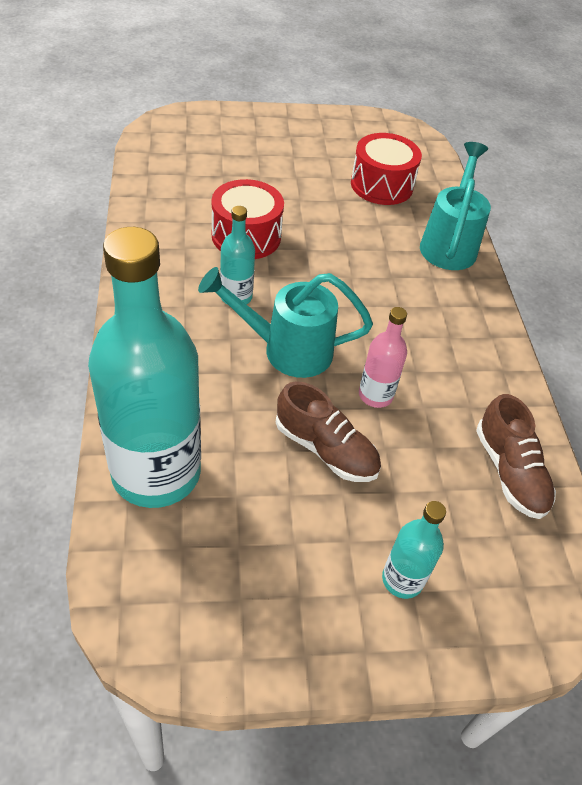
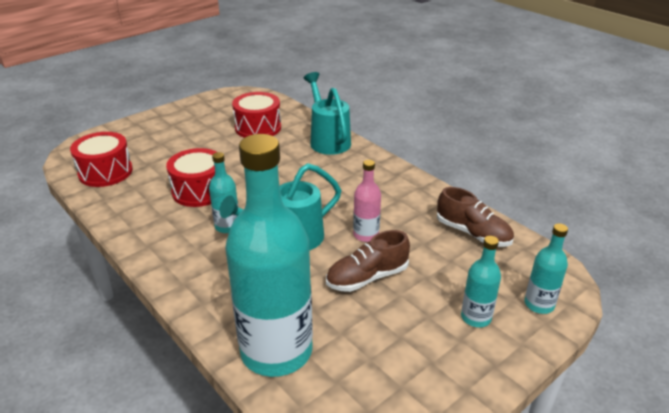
camera: 30 degrees left, 15 degrees down
brown shoe [276,381,381,482] -> brown shoe turned 150 degrees clockwise [326,230,410,292]
none -> red drum [70,132,133,187]
none -> turquoise bottle [524,223,568,314]

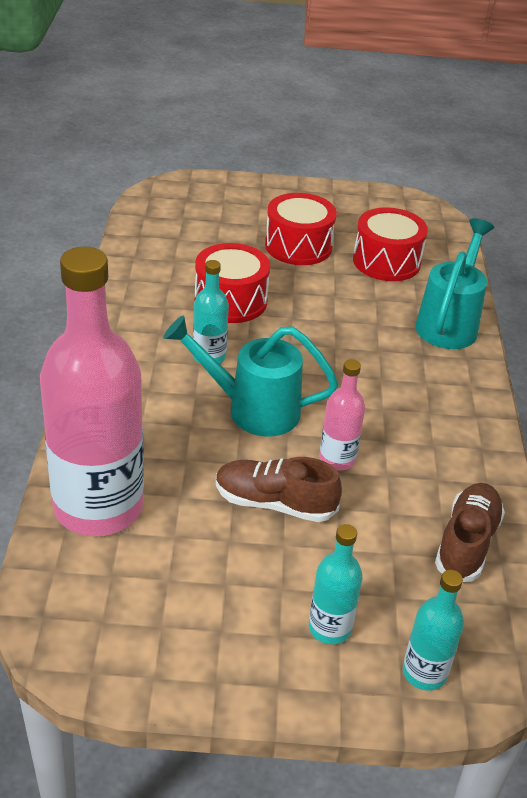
camera: 40 degrees right, 5 degrees up
red drum [70,132,133,187] -> red drum moved to [265,193,337,265]
turquoise bottle [225,134,313,377] -> pink bottle [40,247,144,536]
brown shoe [437,187,514,247] -> brown shoe turned 150 degrees counterclockwise [435,483,505,582]

